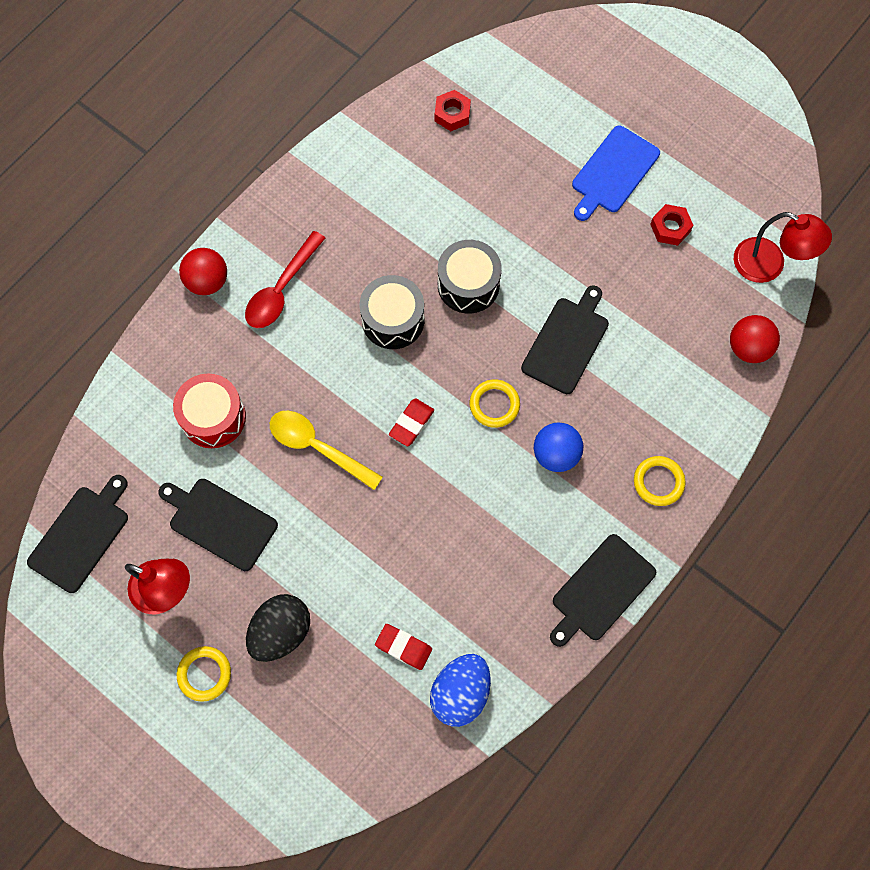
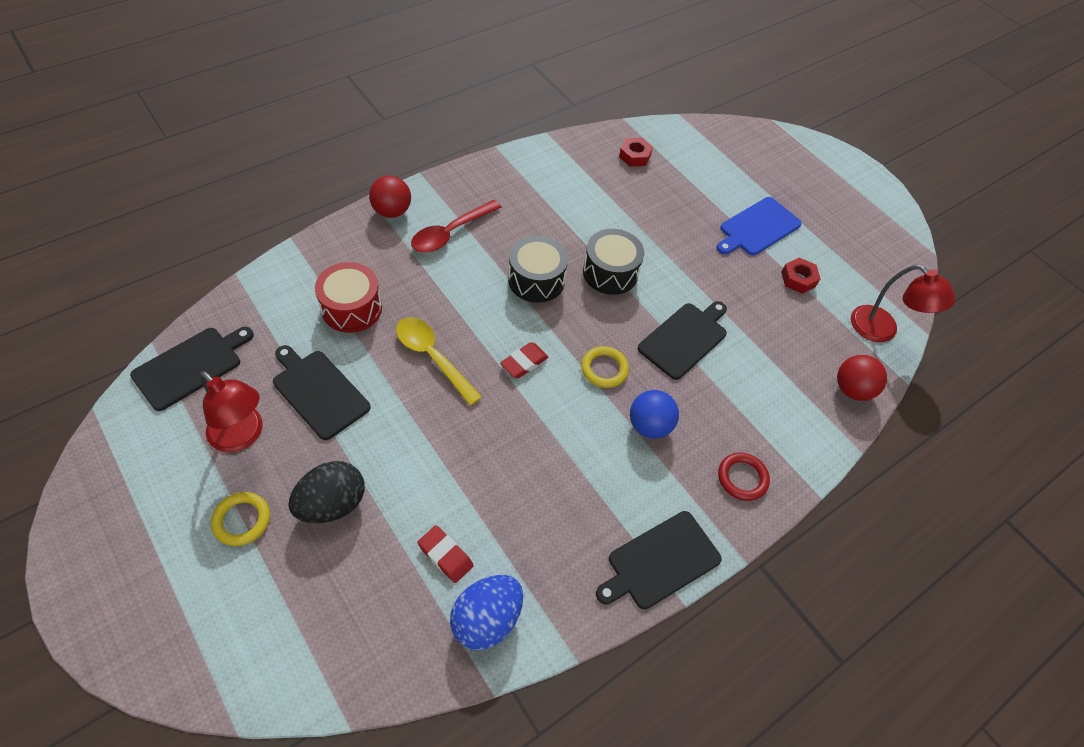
camera: 10 degrees right, 15 degrees down
yellow ring [634,456,686,506] -> red ring [718,453,770,501]

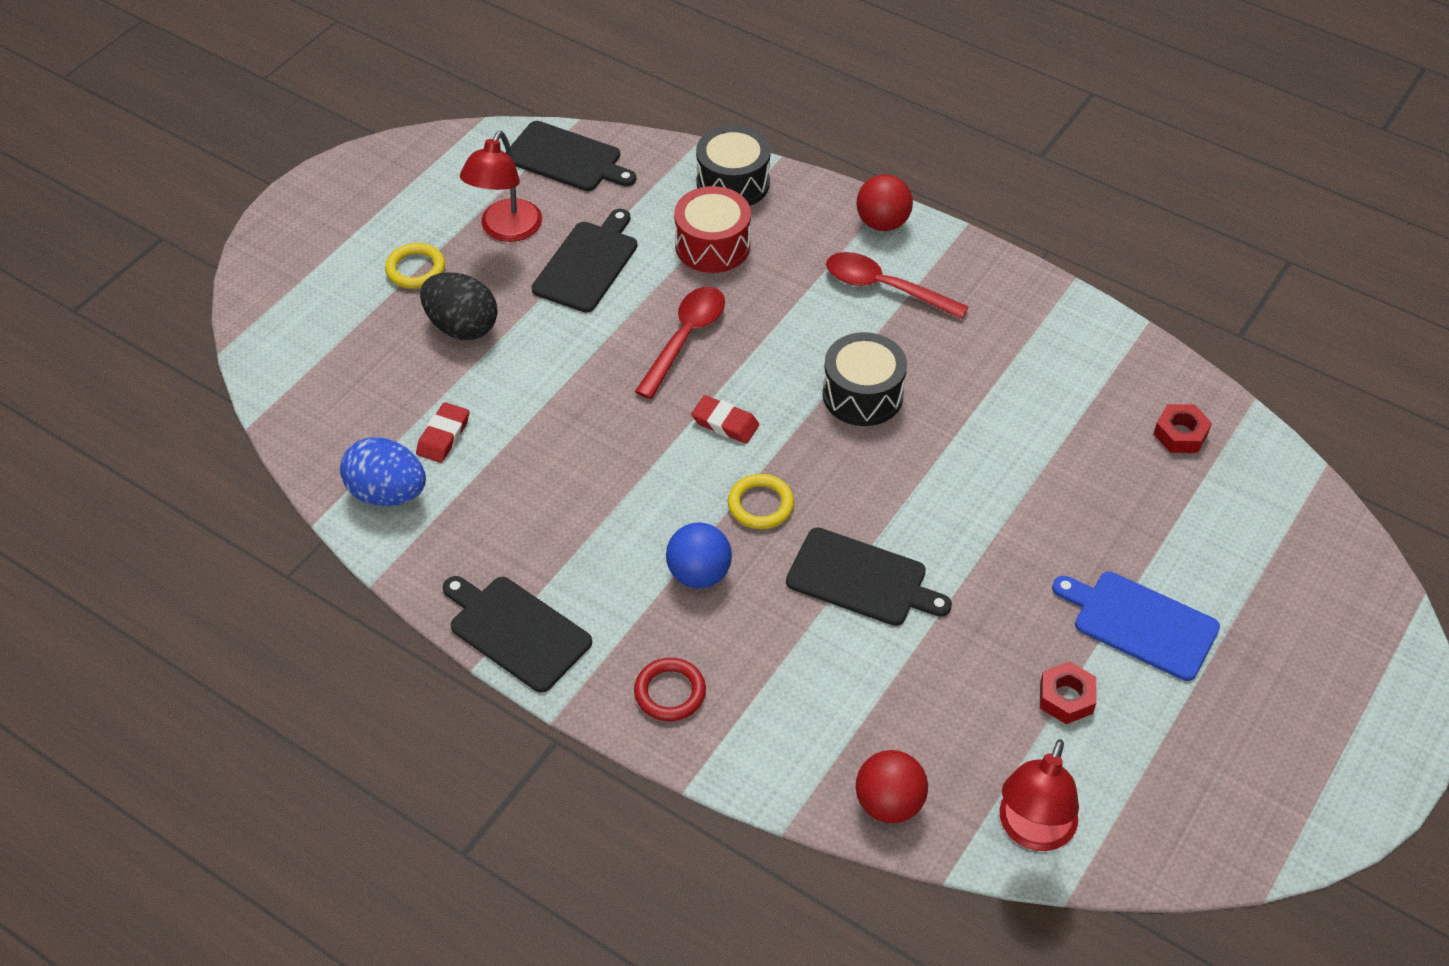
camera: 75 degrees right, 5 degrees down
yellow spoon [396,317,482,406] -> red spoon [635,286,725,399]
black drum [583,229,644,295] -> black drum moved to [696,125,771,206]

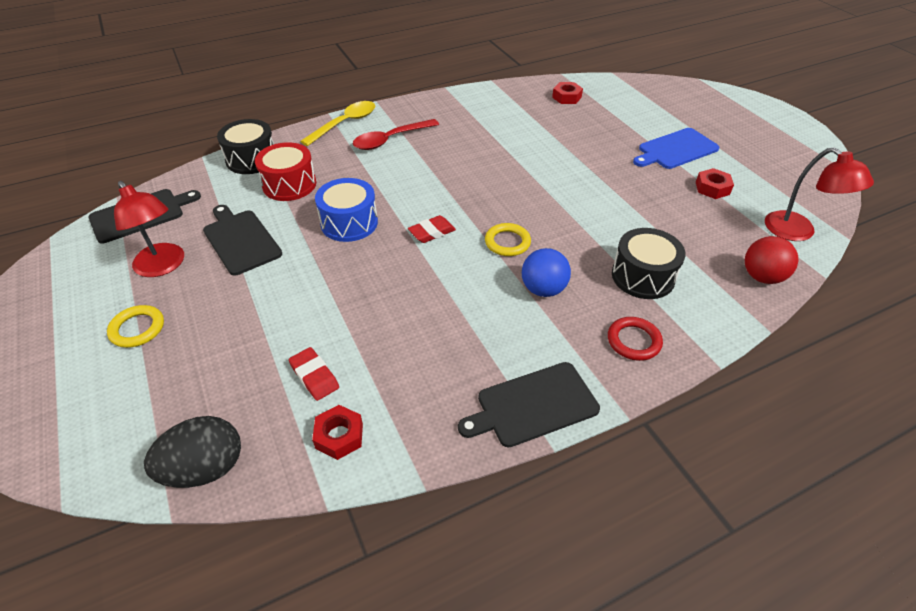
camera: 60 degrees left, 5 degrees down
blue egg [340,437,426,506] -> red nut [312,405,363,460]
black egg [420,272,498,340] -> black egg moved to [144,416,241,488]
red spoon [635,286,725,399] -> blue drum [315,178,378,242]
black cutting board [786,528,952,626] -> none
black drum [823,332,907,426] -> black drum moved to [612,228,686,299]
red ball [856,174,913,231] -> yellow spoon [300,101,375,146]

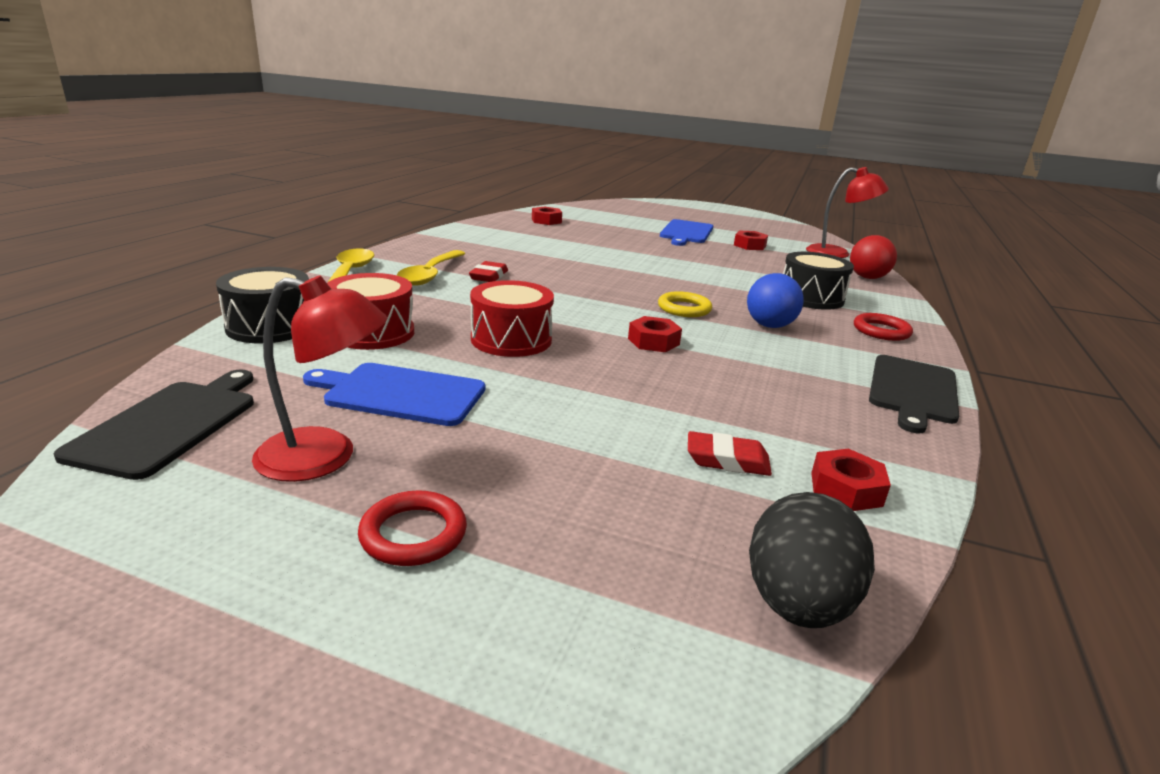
camera: 45 degrees left, 20 degrees down
yellow ring [107,305,164,348] -> red ring [358,490,467,566]
black cutting board [203,205,282,276] -> blue cutting board [303,363,485,426]
blue drum [315,178,378,242] -> red drum [470,280,554,357]
red spoon [353,119,439,150] -> yellow spoon [397,250,465,286]
red eraser [408,215,456,243] -> red eraser moved to [469,261,508,282]
none -> red nut [628,316,682,352]

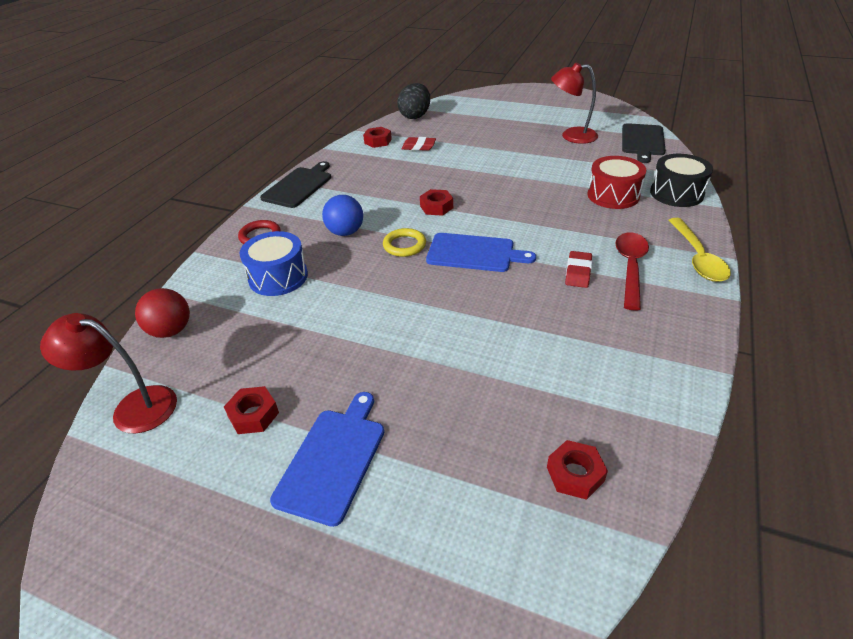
camera: 175 degrees left, 15 degrees up
blue cutting board [303,363,485,426] -> blue cutting board moved to [426,233,536,272]
red ring [358,490,467,566] -> none
yellow spoon [397,250,465,286] -> red spoon [615,232,649,311]
red drum [470,280,554,357] -> none
black drum [783,252,854,310] -> blue drum [240,231,308,296]

